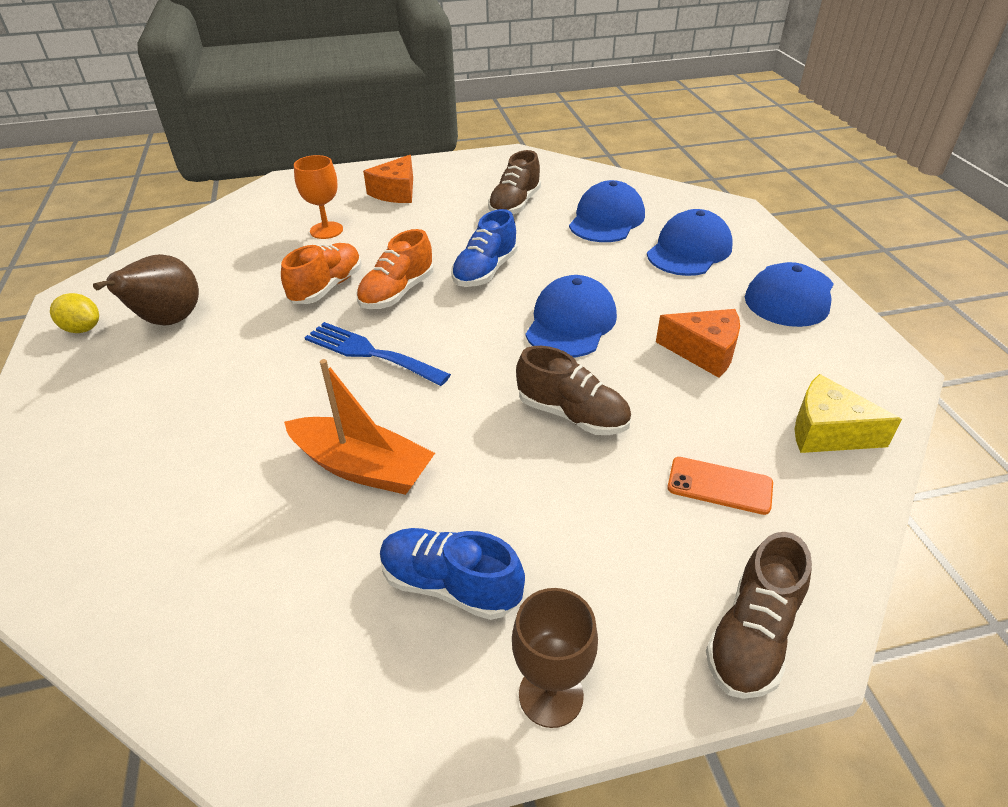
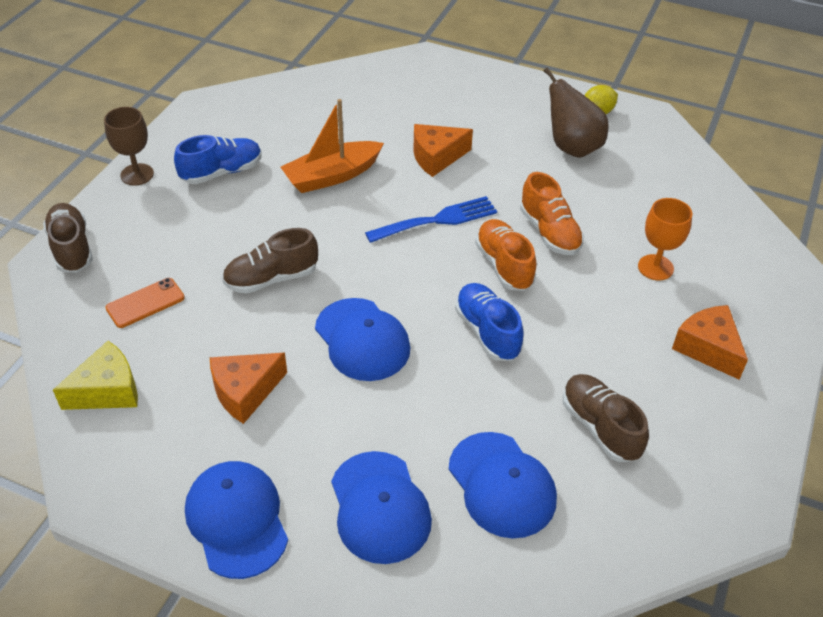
camera: 125 degrees right, 5 degrees up
none -> orange cheese [413,124,473,177]

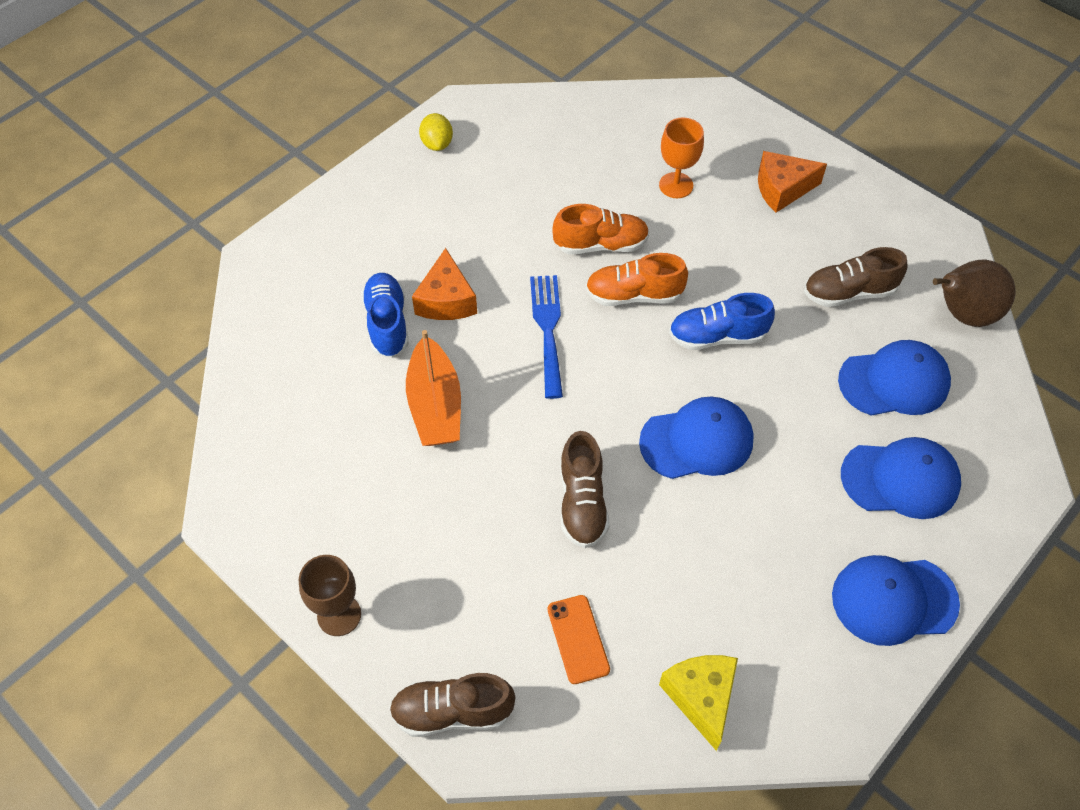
camera: 70 degrees left, 10 degrees up
blue shoe [174,135,262,184] -> blue shoe moved to [361,273,409,357]
orange cheese [210,353,287,424] -> none
brown pear [544,68,609,158] -> brown pear moved to [933,260,1016,327]

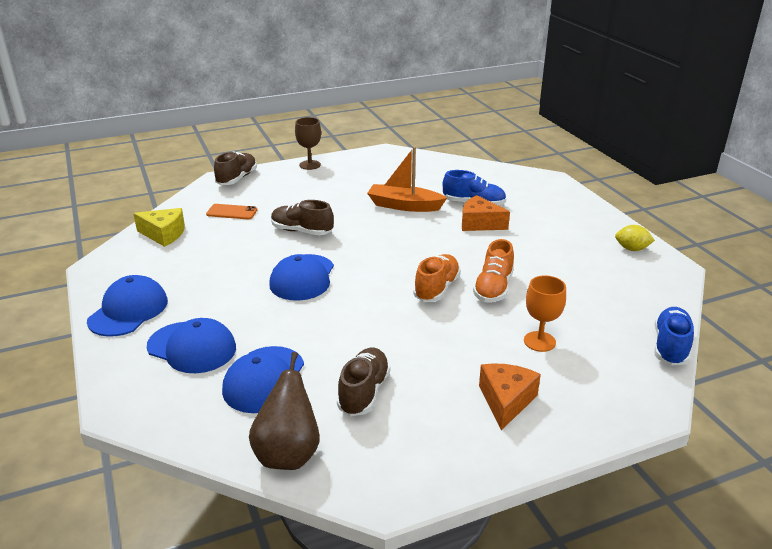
camera: 115 degrees right, 25 degrees down
blue fork [530,275,563,399] -> none
blue shoe [669,293,775,350] -> blue shoe moved to [654,307,694,366]
blue cap [841,437,961,519] -> blue cap turned 90 degrees counterclockwise [147,318,236,373]

